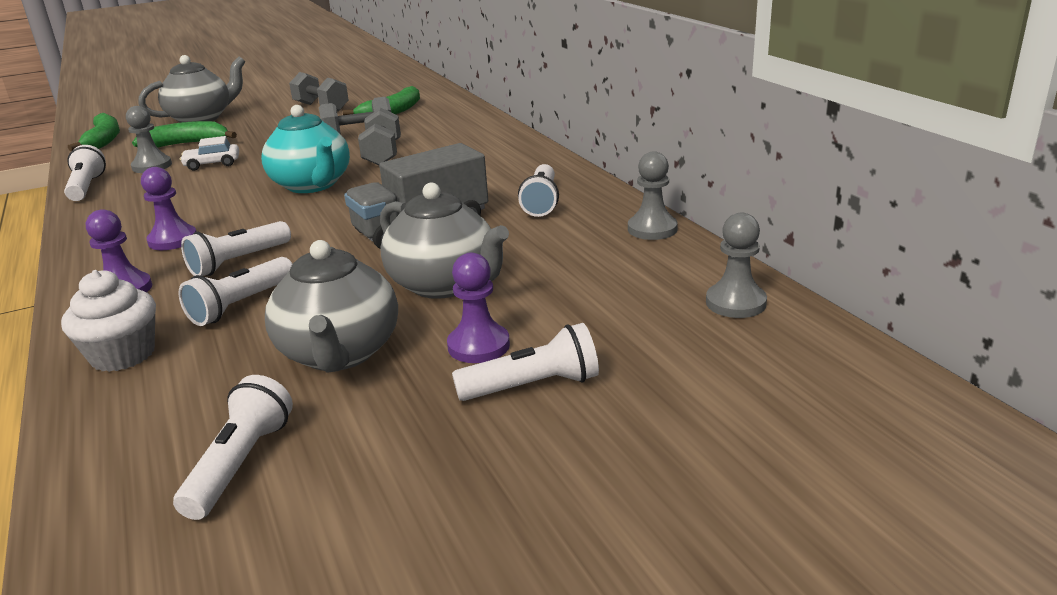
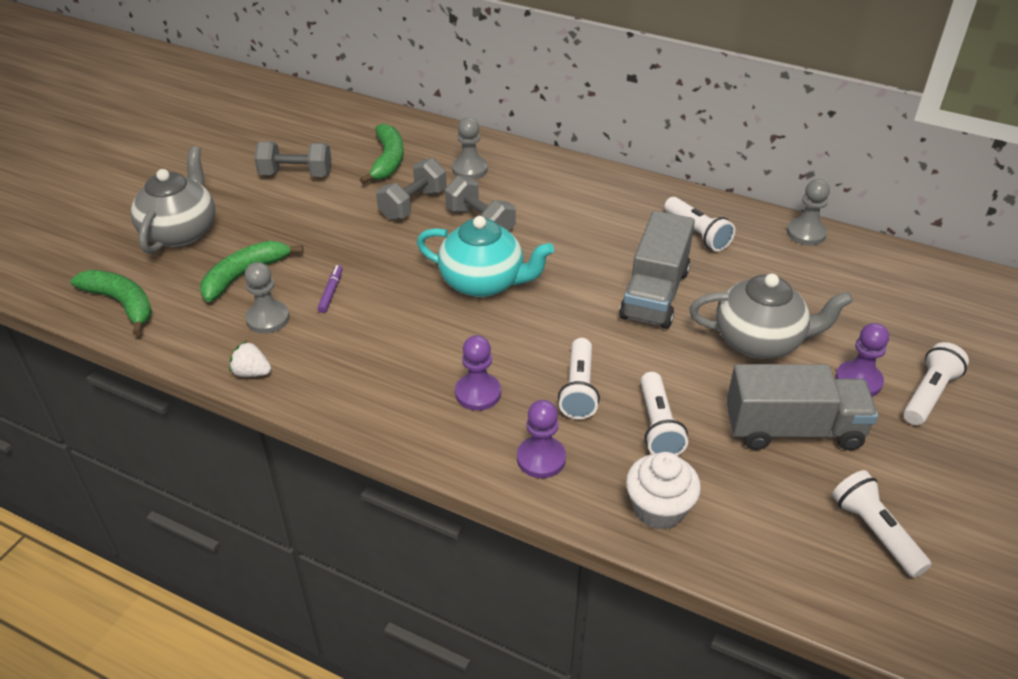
camera: 40 degrees left, 15 degrees up
white flashlight [64,145,106,201] -> white strawberry [229,341,271,377]
white car [180,136,239,171] -> purple marker [317,265,343,313]
grey teapot [265,240,398,372] -> grey truck [727,364,878,450]
grey pawn [706,213,767,318] -> grey pawn moved to [452,117,488,179]

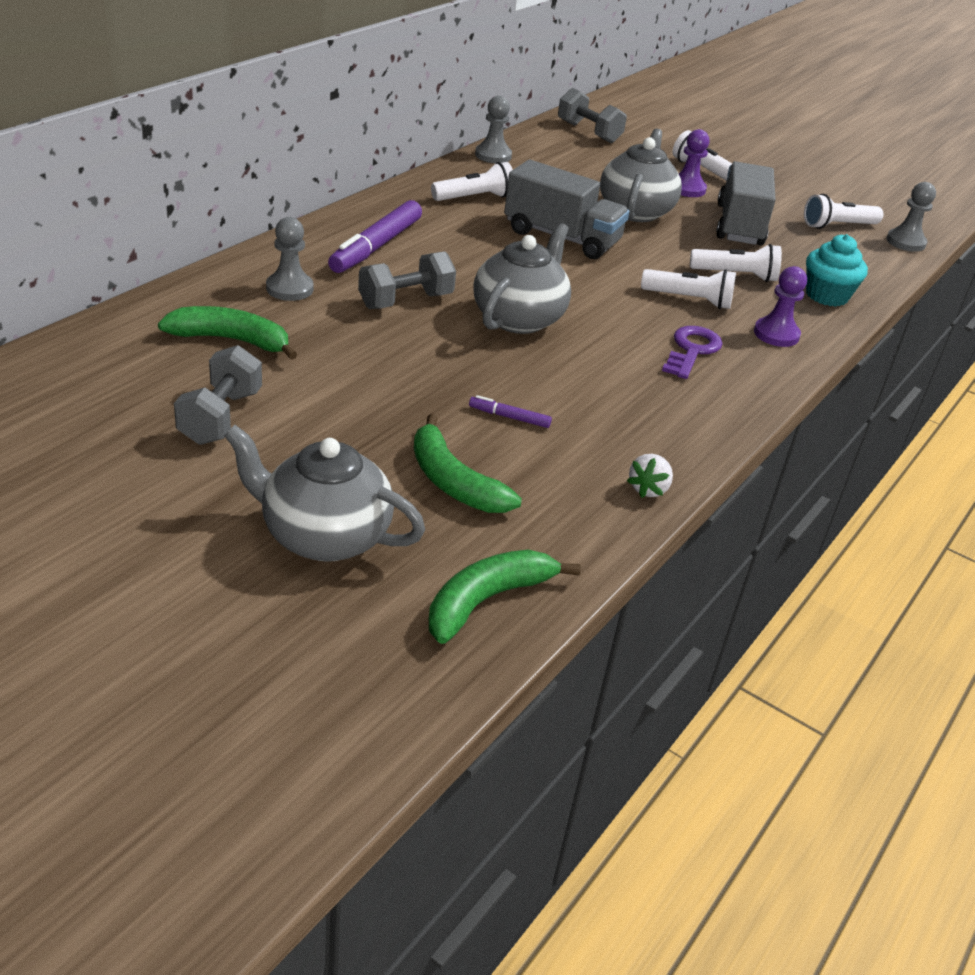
camera: 85 degrees left, 5 degrees down
grey pawn [245,262,290,334] -> grey pawn moved to [887,182,936,252]
grey dumbbell [376,158,447,220] -> grey dumbbell moved to [558,88,627,143]
turquoise teapot [417,216,554,297] -> grey teapot [473,223,571,334]
purple pawn [455,335,501,411] -> purple key [662,326,722,379]
white cupcake [626,452,701,530] -> turquoise cupcake [806,234,868,307]
none -> purple marker [328,200,422,273]

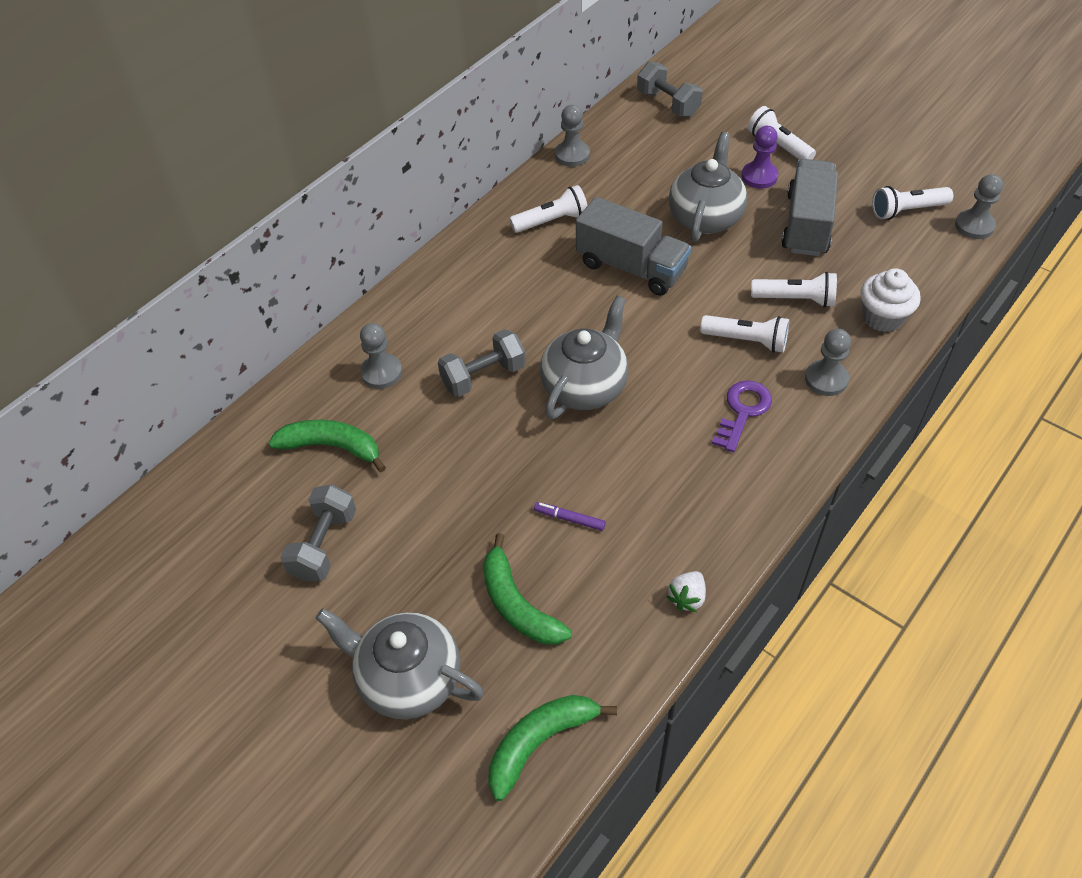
camera: 10 degrees right, 15 degrees up
purple marker [328,200,422,273] -> none
purple pawn [754,266,807,347] -> grey pawn [805,329,851,396]
turquoise cupcake [806,234,868,307] -> white cupcake [861,268,921,332]

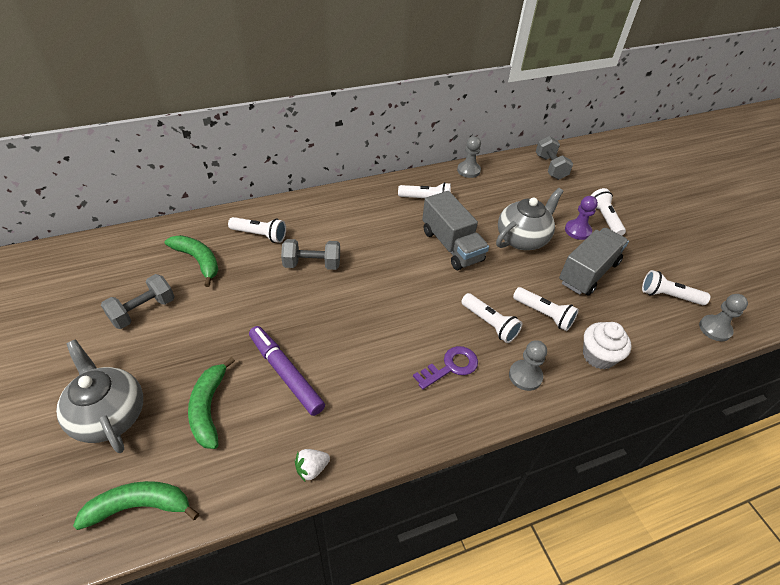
camera: 25 degrees right, 5 degrees down
grey pawn [360,323,402,389] -> white flashlight [228,217,286,243]
purple marker [534,502,606,531] -> purple marker [249,326,325,416], size x2.20
grey teapot [540,296,629,419] -> none

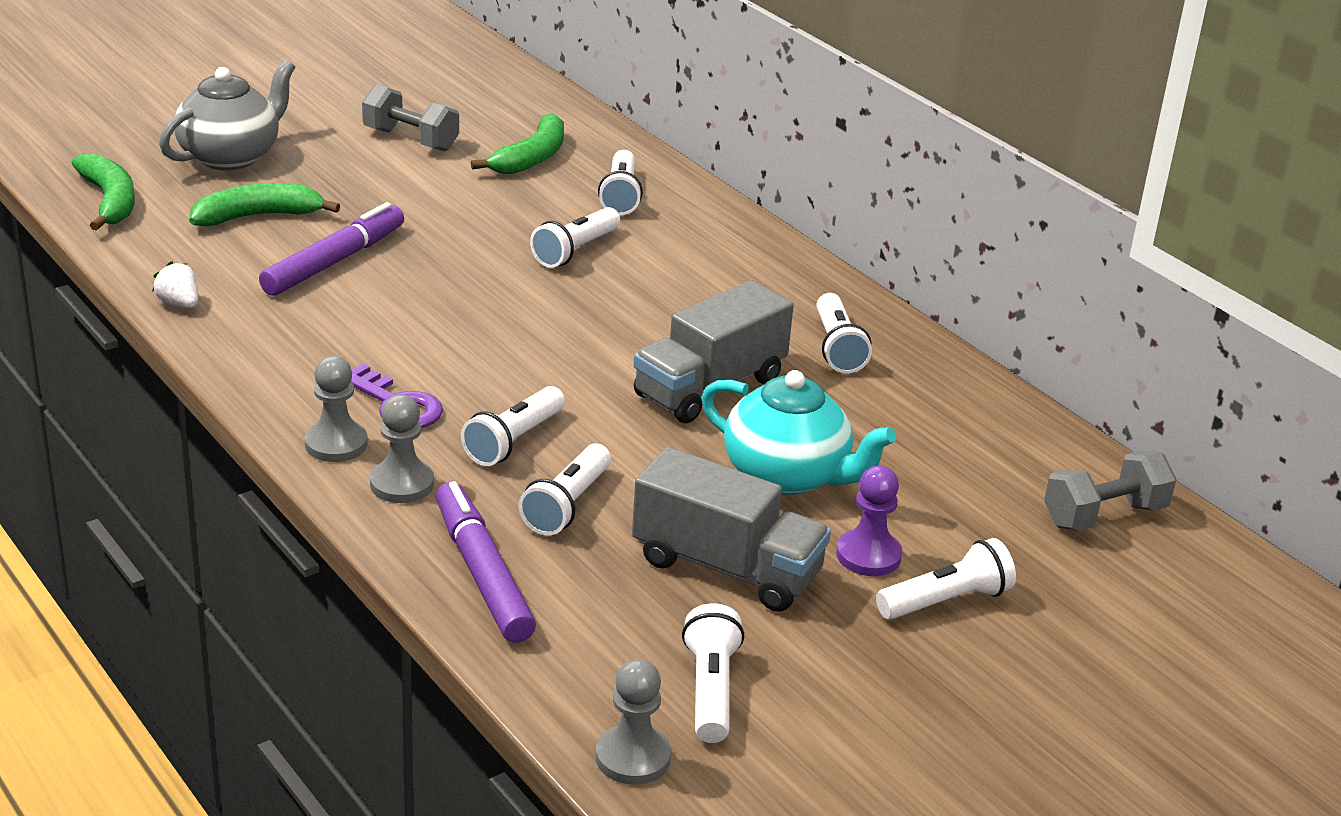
camera: 75 degrees right, 15 degrees down
grey dumbbell [281,239,340,270] -> white flashlight [530,207,620,268]
grey pawn [457,136,481,178] -> grey pawn moved to [305,356,368,462]
grey teapot [496,188,564,250] -> turquoise teapot [701,370,896,495]
white cupcake [583,322,632,369] -> purple marker [436,481,536,643]

